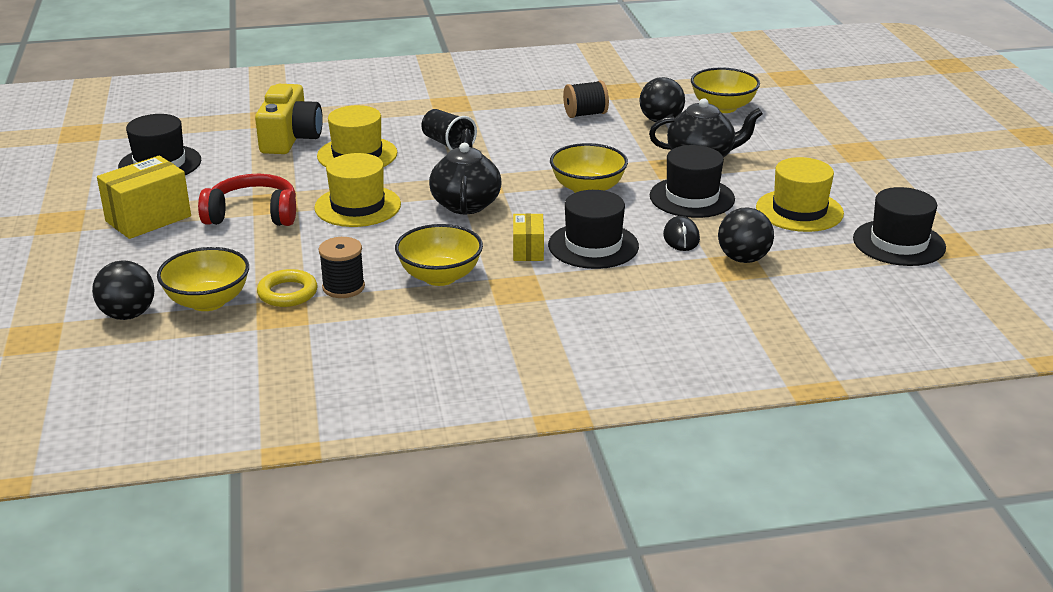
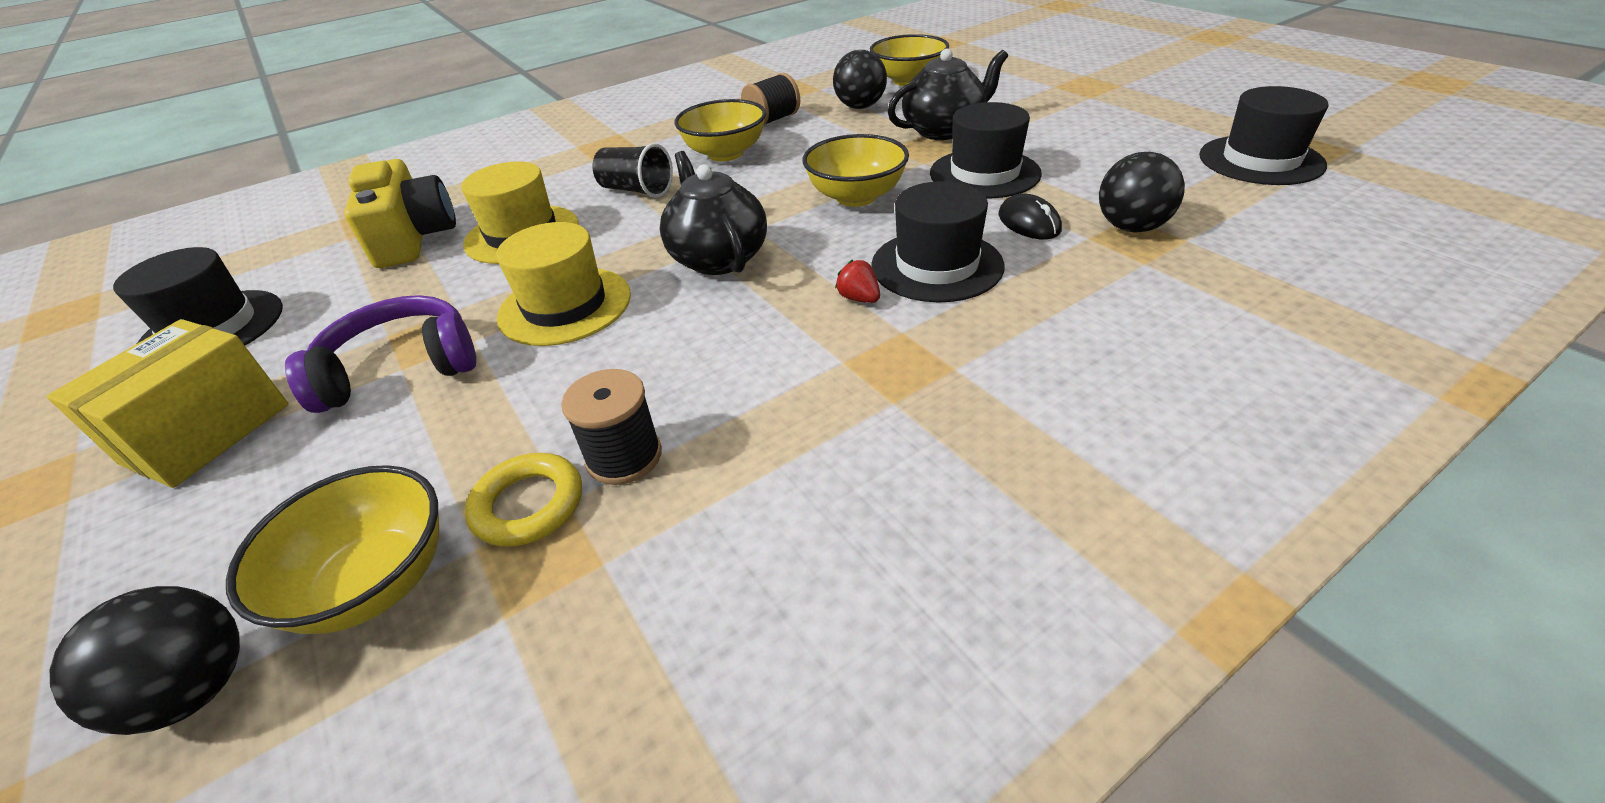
camera: 20 degrees left, 10 degrees up
red headphones [198,174,296,226] -> purple headphones [285,295,476,413]
yellow bowl [395,224,483,286] -> yellow bowl moved to [674,99,766,161]
yellow box [513,213,544,261] -> red strawberry [835,260,880,303]
yellow hat [756,157,844,232] -> none

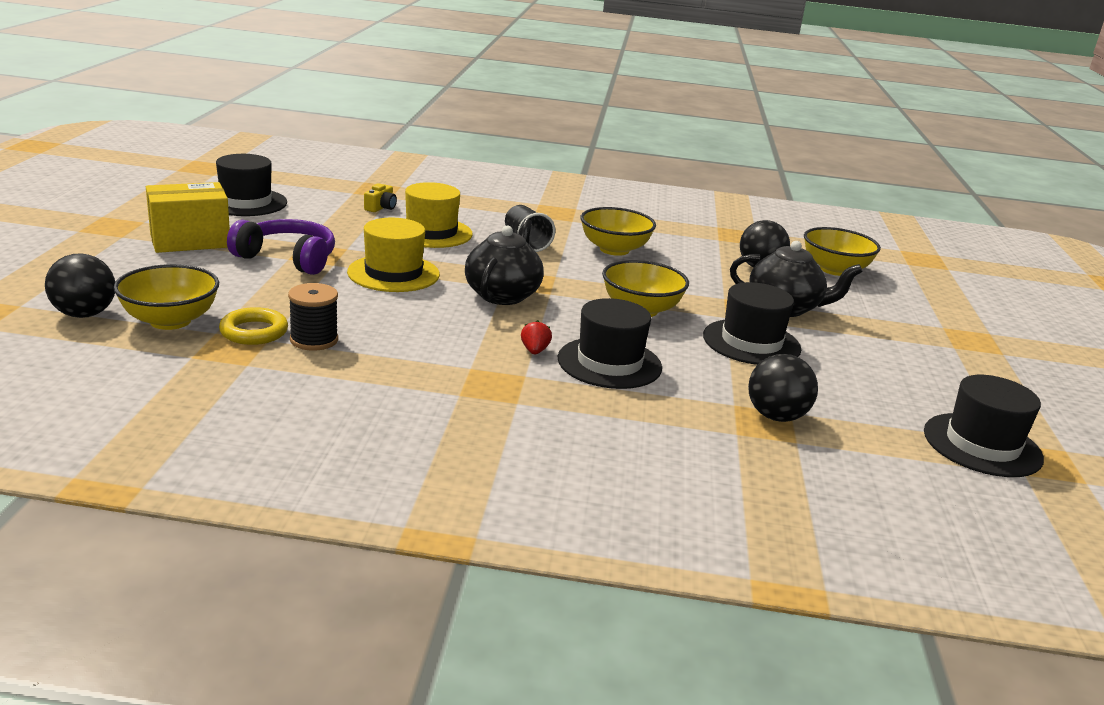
camera: 35 degrees right, 15 degrees down
yellow camera [344,159,456,268] -> yellow camera [364,183,397,212], size x0.44
black spool [741,73,800,126] -> none
black mouse [998,194,1062,240] -> none

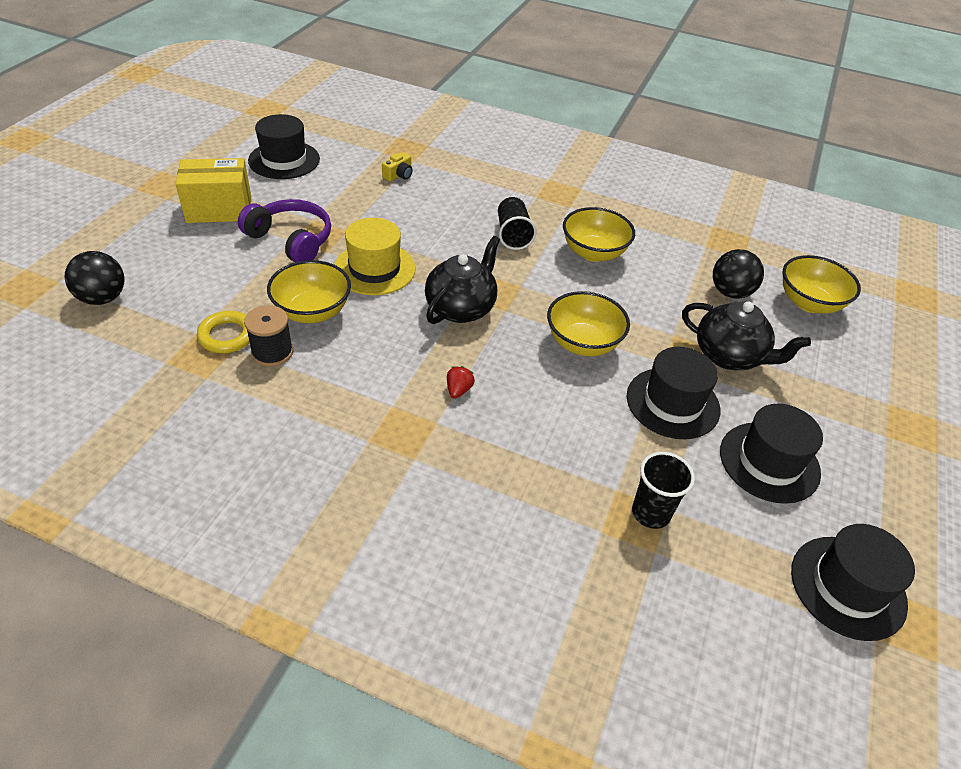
camera: 15 degrees right, 20 degrees up
yellow bowl [113,264,219,330] -> yellow bowl moved to [267,260,351,323]
yellow hat [405,182,473,248] -> none
black hat [558,298,662,389] -> black hat moved to [720,404,823,504]
black ball [748,354,818,422] -> black cup [632,452,695,529]

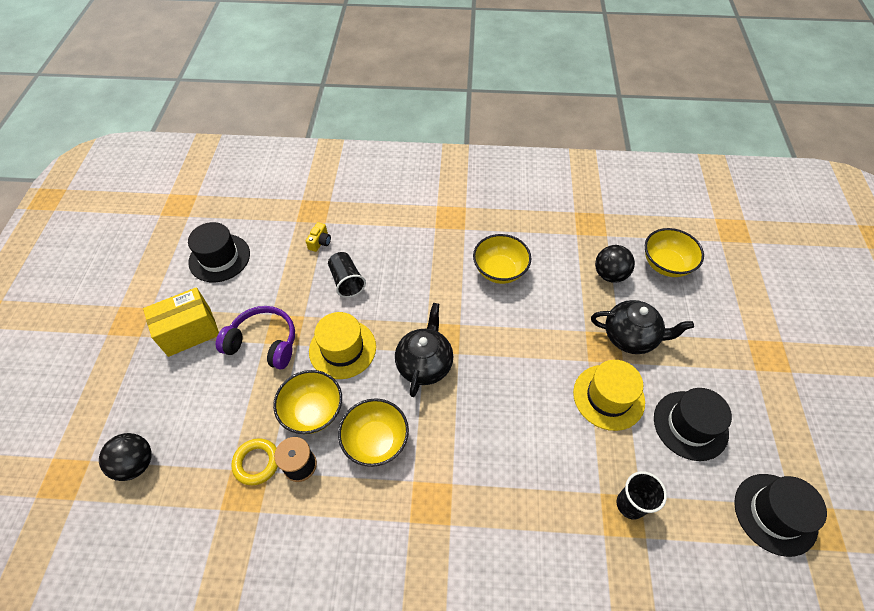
camera: 15 degrees left, 10 degrees up
red strawberry [447,366,475,399] -> none
black cup [498,197,537,250] -> black cup moved to [328,252,366,298]
yellow bowl [547,291,630,356] -> yellow bowl moved to [338,398,409,467]
black hat [627,347,720,439] -> yellow hat [573,360,645,431]

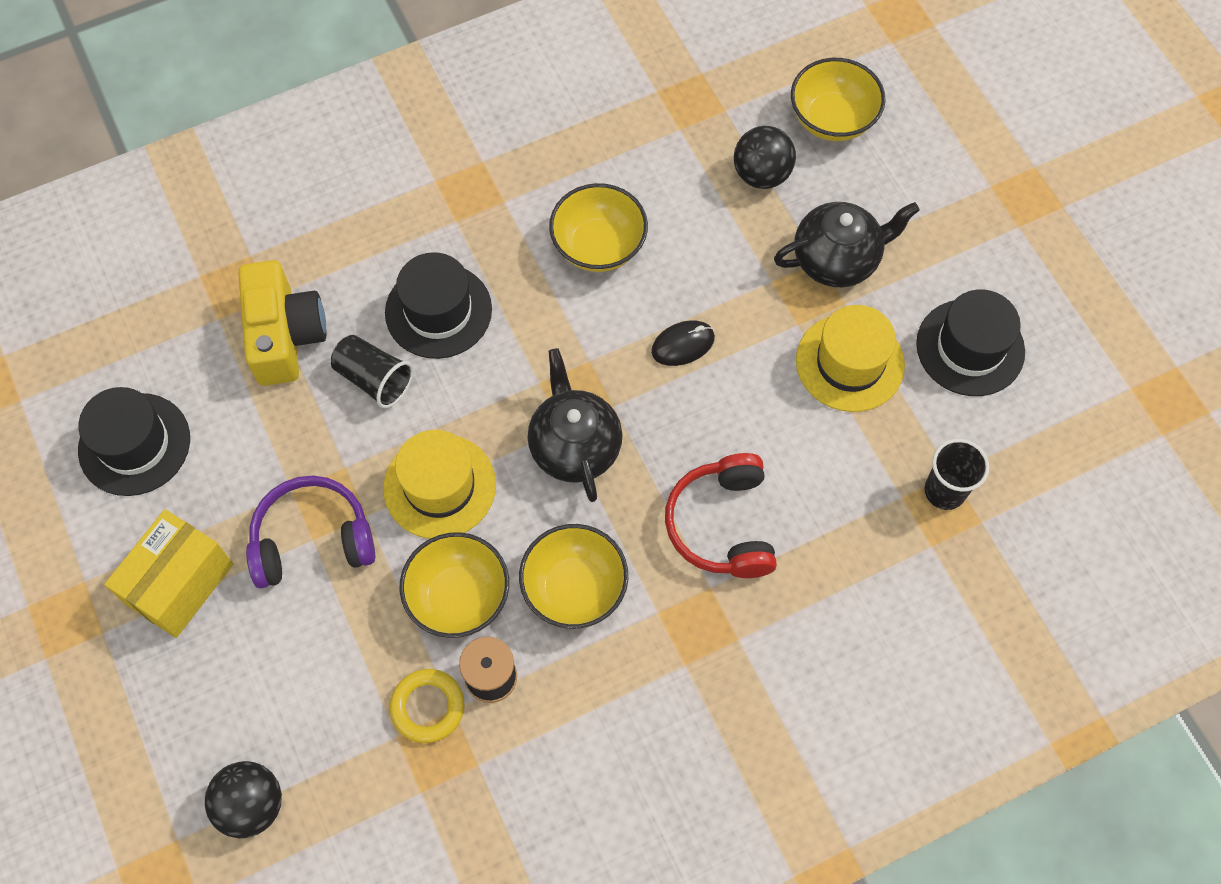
camera: 30 degrees left, 10 degrees up
yellow camera [306,222,331,252] -> yellow camera [238,260,326,386], size x2.27
black hat [734,474,827,557] -> black hat moved to [385,252,492,359]
none -> black mouse [651,320,715,366]
none -> red headphones [665,453,777,578]

